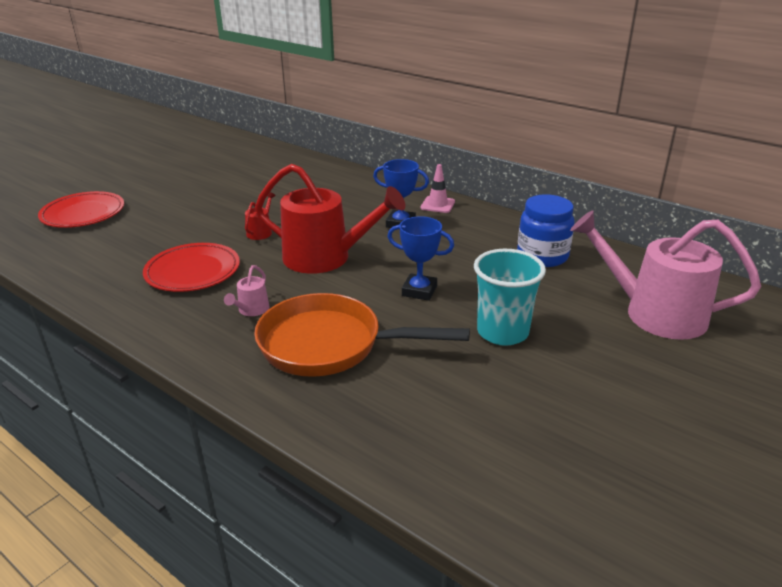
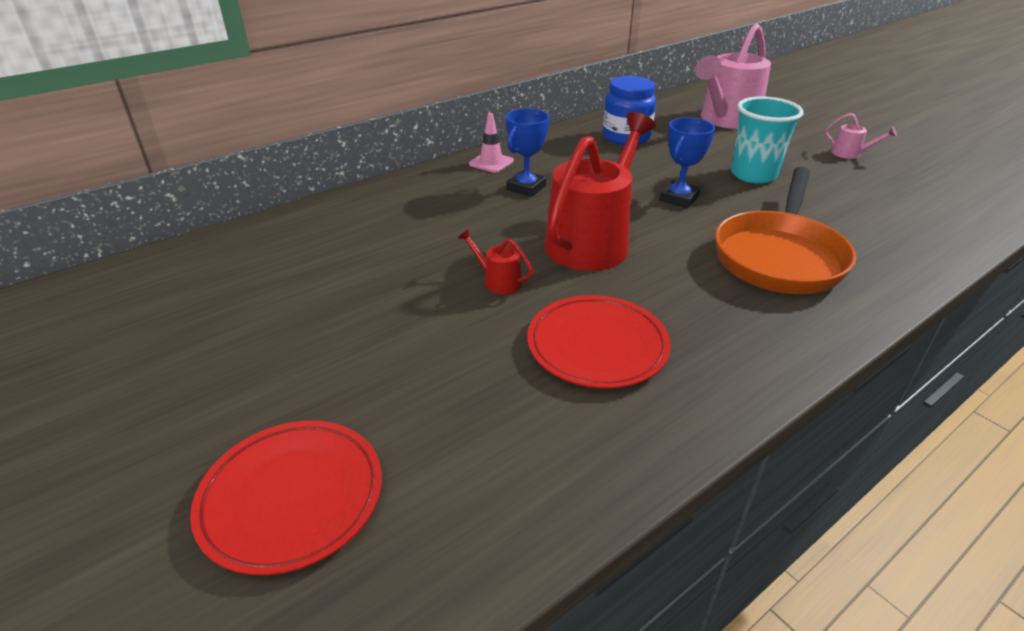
camera: 75 degrees left, 5 degrees up
pink watering can [224,265,270,316] -> pink watering can moved to [825,113,897,159]

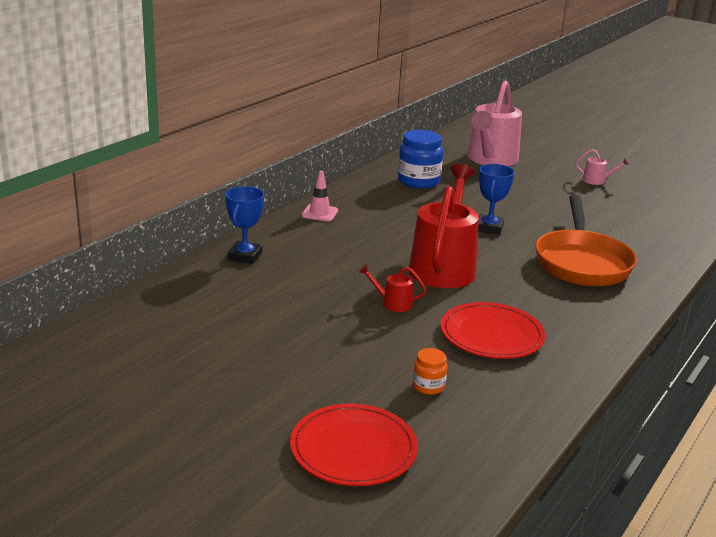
camera: 20 degrees left, 10 degrees down
blue trophy [506,108,549,197] -> blue trophy moved to [225,186,264,264]
turquoise cup [731,96,804,184] -> none
none -> orange jar [413,348,447,395]

